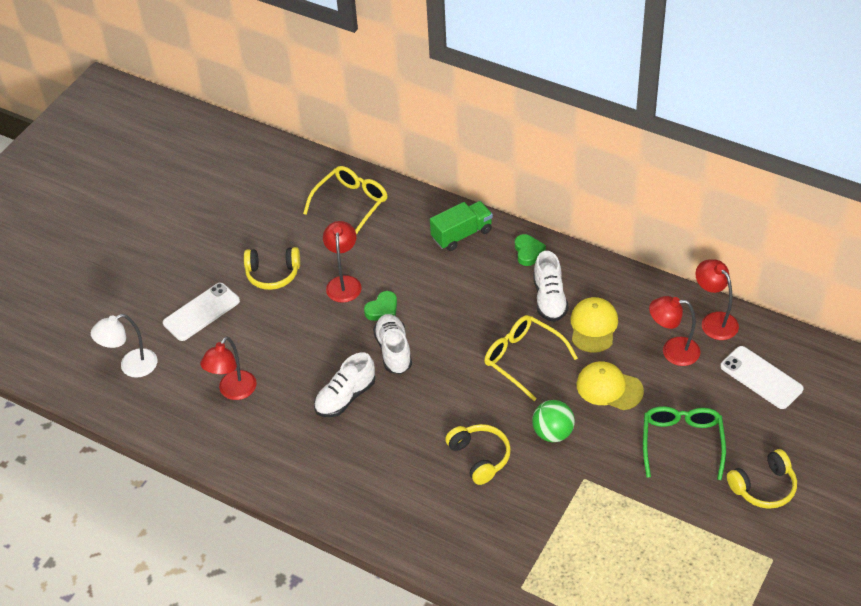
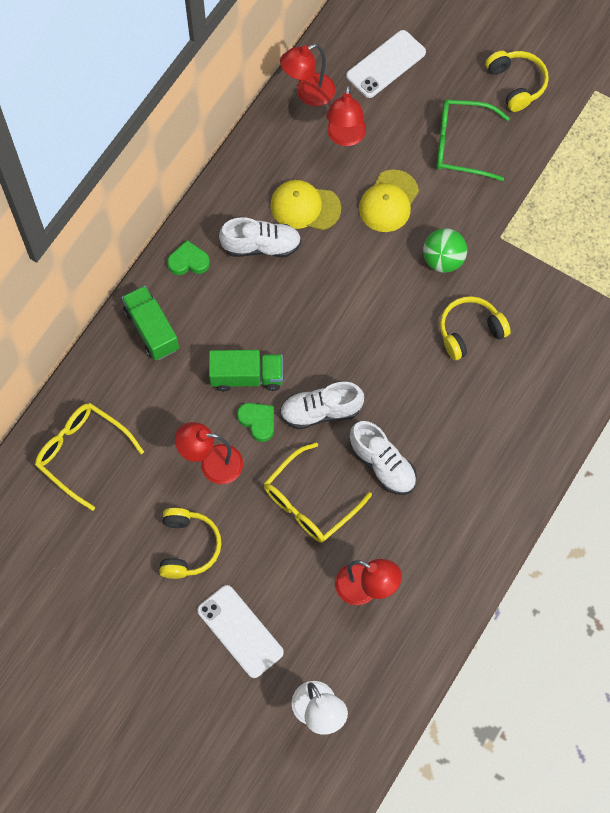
camera: 90 degrees left, 20 degrees up
yellow glasses [484,315,578,401] -> yellow glasses moved to [264,442,372,542]
none -> green truck [209,350,283,392]

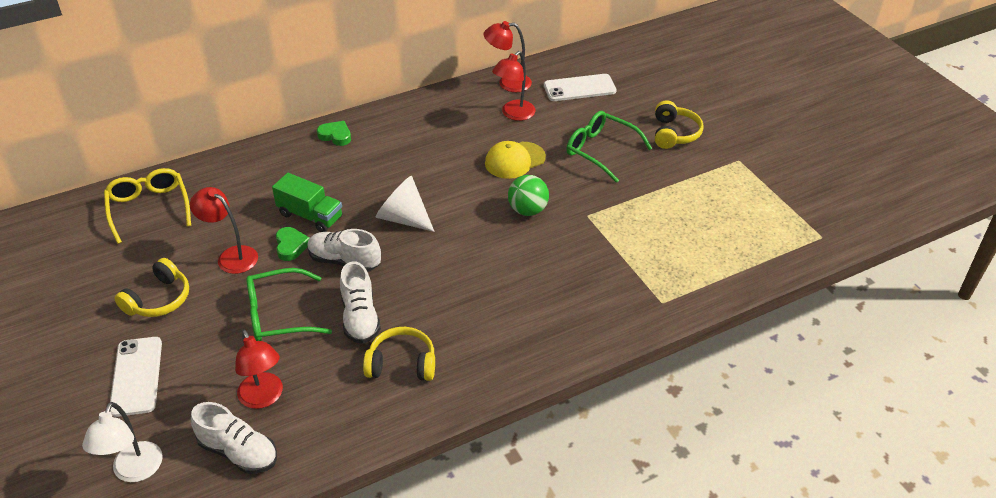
camera: 30 degrees right, 25 degrees down
green truck [122,286,179,360] -> none
white shoe [219,217,301,257] -> white shoe moved to [191,402,277,474]
yellow glasses [264,442,372,542] -> green glasses [246,268,332,341]
yellow cap [270,180,341,230] -> none
yellow headphones [440,296,511,360] -> yellow headphones moved to [363,327,435,381]
none -> white cone [375,176,435,232]

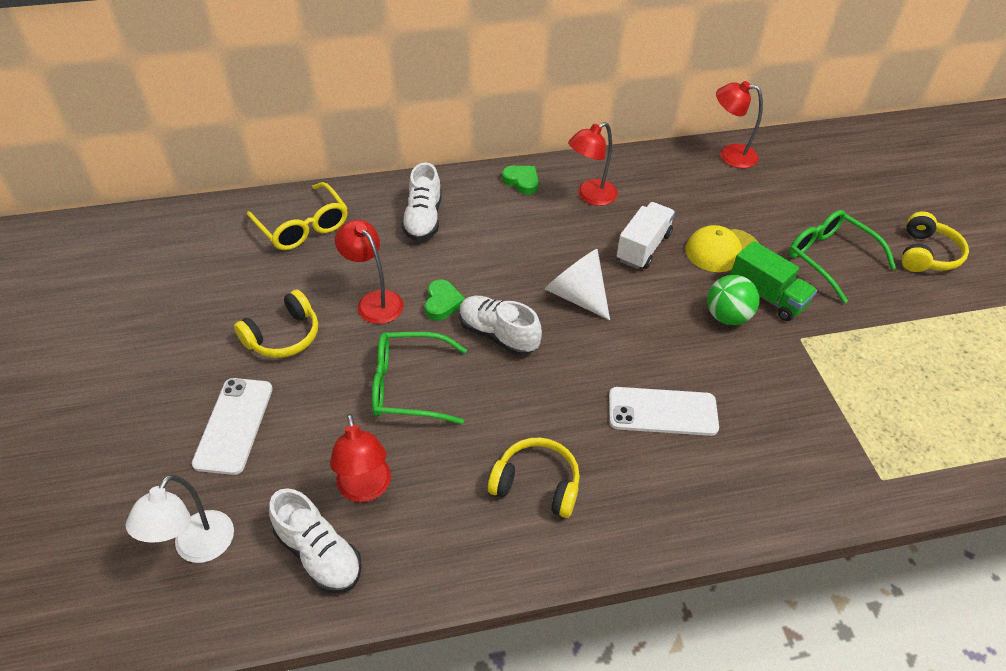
camera: 15 degrees right, 5 degrees up
yellow glasses [104,168,191,244] -> yellow glasses turned 150 degrees clockwise [247,182,348,250]
green truck [272,173,342,232] -> green truck moved to [730,241,817,321]
white shoe [340,262,381,344] -> white shoe moved to [402,162,442,241]
red lamp [492,51,536,121] -> red lamp moved to [568,122,618,206]
white phone [544,74,617,101] -> white phone moved to [609,387,719,436]
none -> white truck [617,202,675,269]

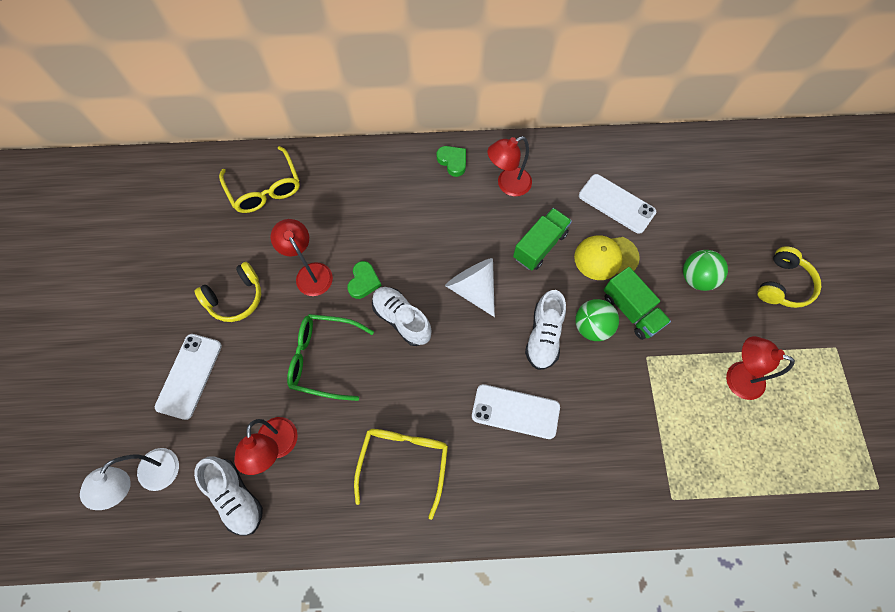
camera: 10 degrees right, 20 degrees up
white shoe [402,162,442,241] -> white shoe moved to [525,290,566,370]
yellow headphones [488,438,580,518] -> yellow glasses [354,429,448,520]
white truck [617,202,675,269] -> green truck [513,208,572,271]
red lamp [716,81,763,168] -> red lamp moved to [726,336,795,400]
green glasses [788,210,896,303] -> green ball [683,250,728,291]
none -> white phone [579,174,656,234]

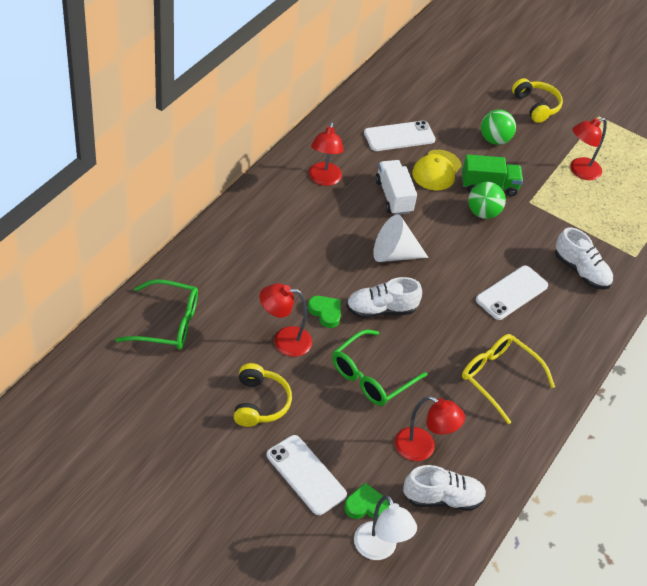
camera: 60 degrees left, 20 degrees down
yellow glasses [219,146,300,213] -> green glasses [115,279,198,350]
green heart [436,146,466,177] -> green heart moved to [344,483,389,519]
green truck [513,208,572,271] -> white truck [375,160,417,215]
white shoe [525,290,566,370] -> white shoe moved to [555,227,613,290]

